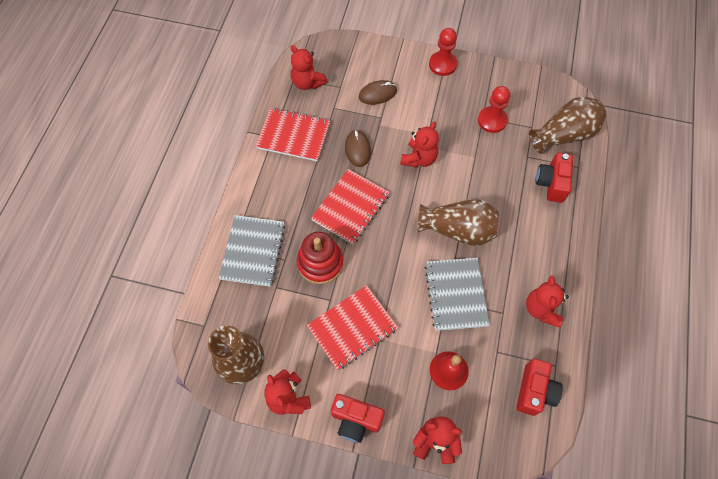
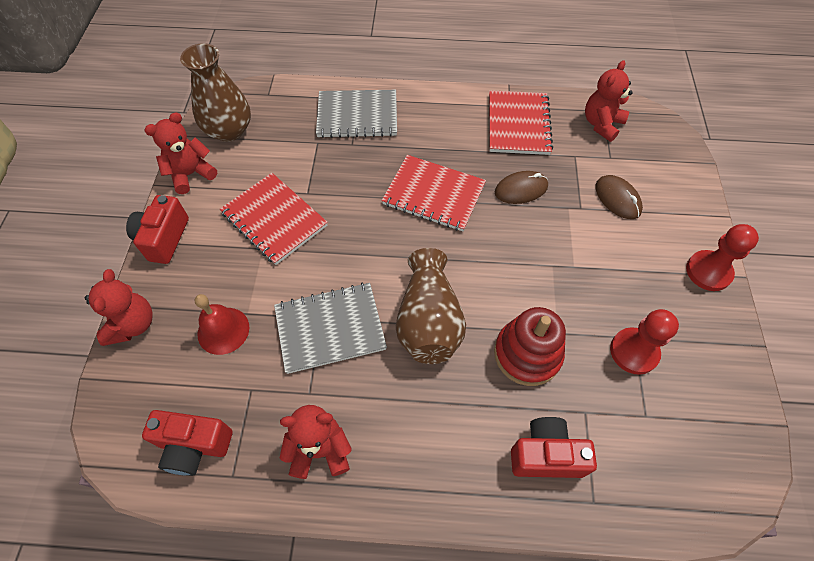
camera: 80 degrees right, 5 degrees down
red stacking toy [297,232,344,284] -> red stacking toy moved to [494,307,566,386]
red teddy bear [400,122,439,168] -> none
brown vase [529,97,606,154] -> none

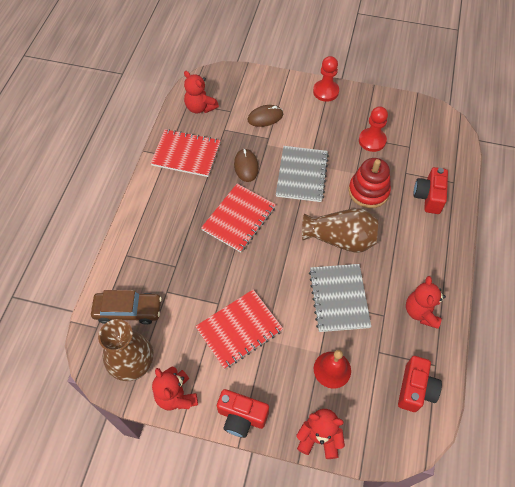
camera: 80 degrees left, 0 degrees up
grey notebook [316,90,397,138] -> grey notebook moved to [276,146,329,202]
none -> brown car [91,290,162,325]

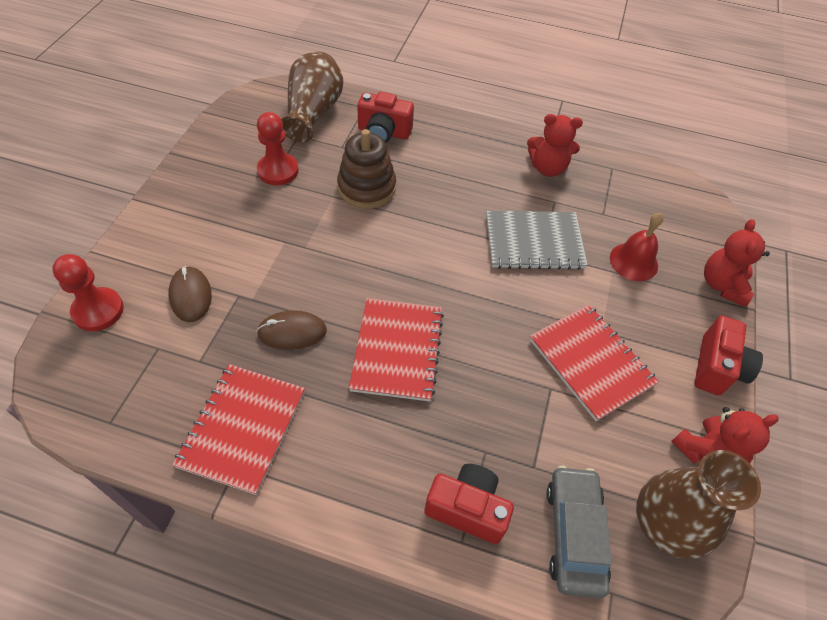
camera: 90 degrees left, 5 degrees down
brown car [91,290,162,325] -> grey car [547,466,612,598]
red teddy bear [184,71,219,114] -> none
red notebook [201,184,276,252] -> red notebook turned 60 degrees clockwise [349,298,444,401]
grey notebook [276,146,329,202] -> none
brown vase [302,208,378,253] -> brown vase moved to [281,52,343,142]
red pawn [313,56,339,102] -> red pawn moved to [52,254,124,331]
red stacking toy [349,158,391,208] -> brown stacking toy [337,129,396,209]
red camera [398,356,442,412] -> red camera moved to [424,464,514,544]

